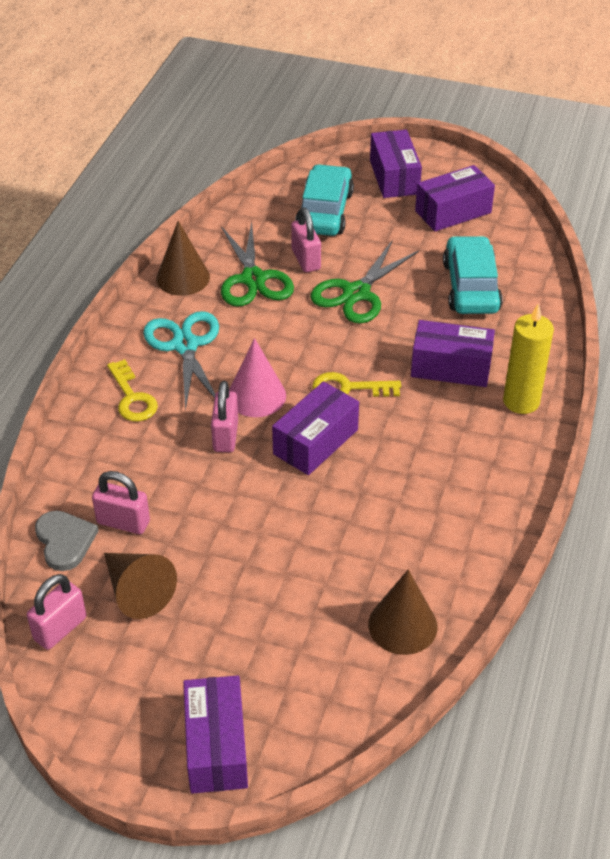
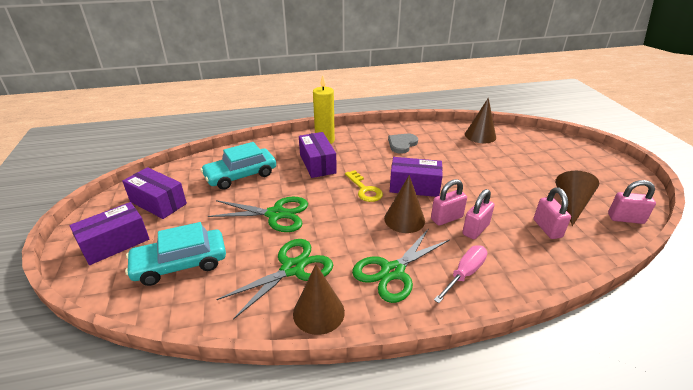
camera: 120 degrees left, 10 degrees down
grey heart [35,511,99,571] -> grey heart moved to [388,134,418,154]
yellow key [107,359,158,421] -> pink screwdriver [434,245,487,303]
turquoise scissors [143,311,219,411] -> green scissors [352,228,450,303]
purple box [183,675,248,794] -> none
pink cone [229,338,286,417] -> brown cone [384,175,425,233]
pink padlock [291,207,321,272] -> pink padlock moved to [462,189,495,239]

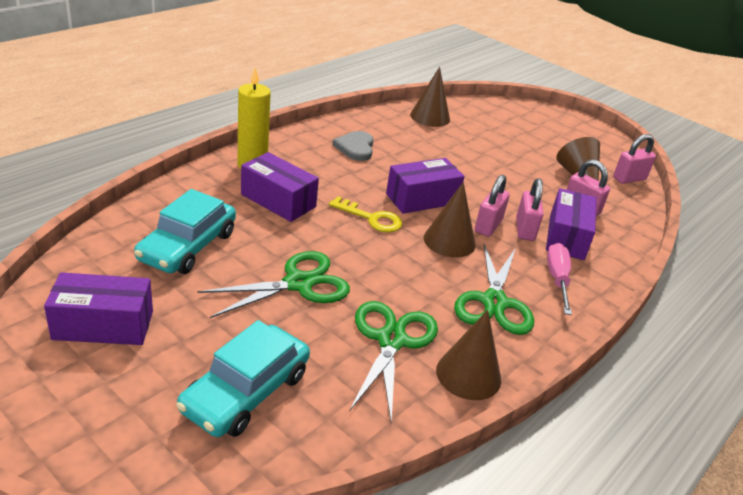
camera: 40 degrees left, 0 degrees up
purple box [69,202,149,265] -> purple box moved to [546,188,596,260]

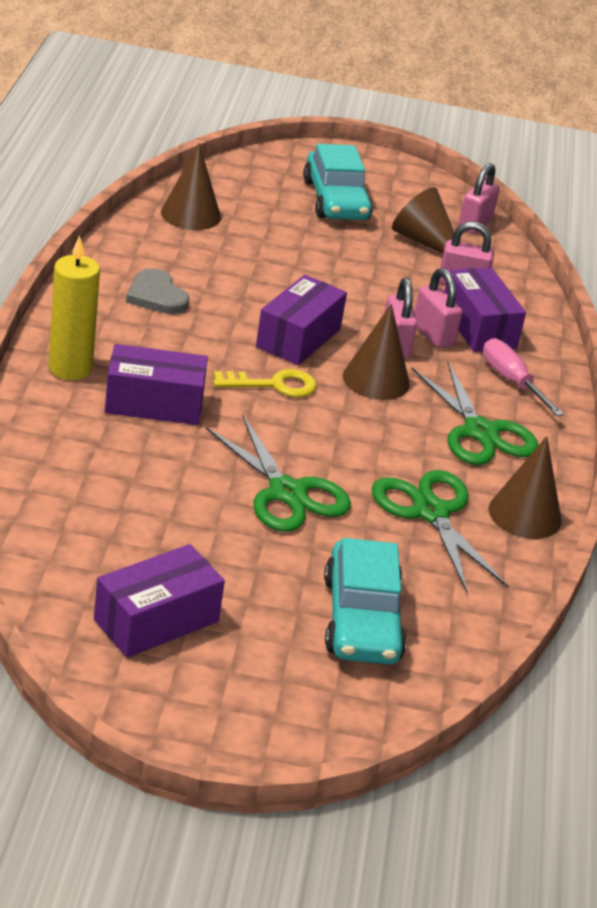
camera: 35 degrees left, 0 degrees up
turquoise car [134,189,236,274] -> turquoise car moved to [303,144,373,220]
green scissors [197,251,350,318] -> green scissors turned 120 degrees clockwise [205,416,351,532]

